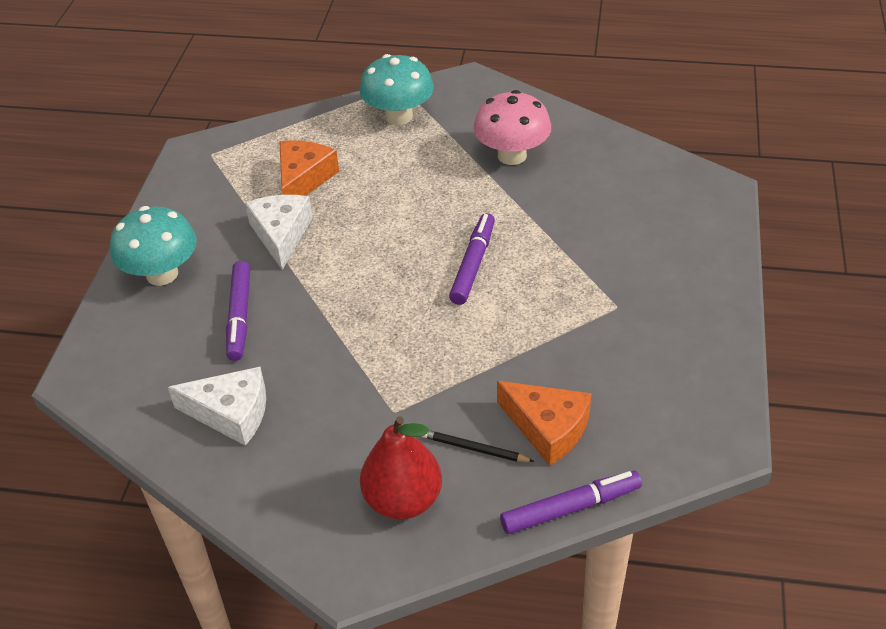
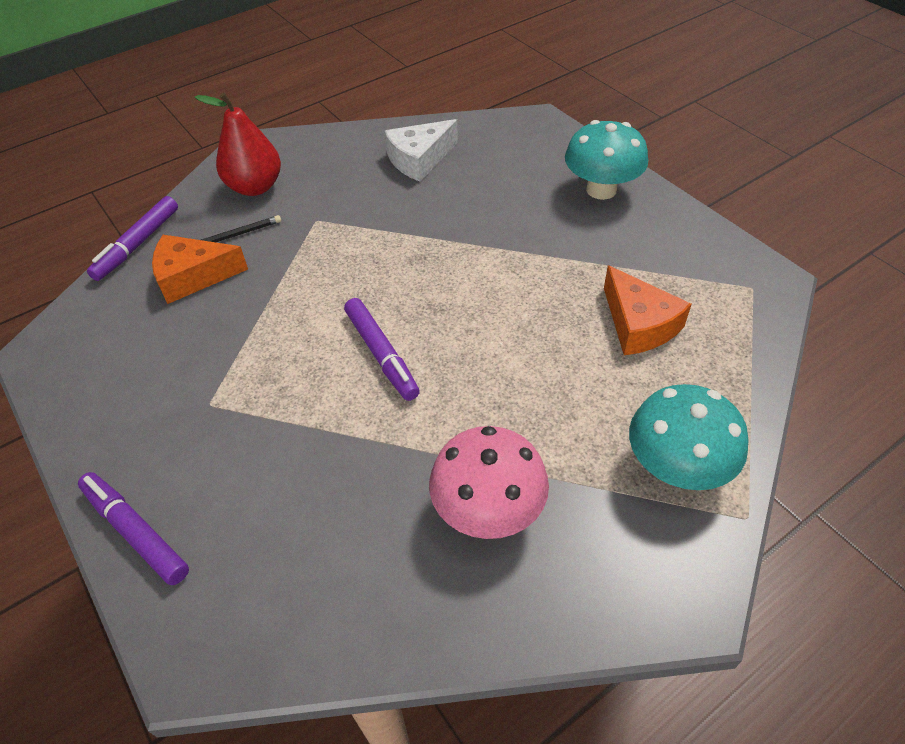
camera: 135 degrees right, 5 degrees up
purple marker [226,261,250,361] -> purple marker moved to [78,472,189,585]
white cheese [245,195,313,270] -> none

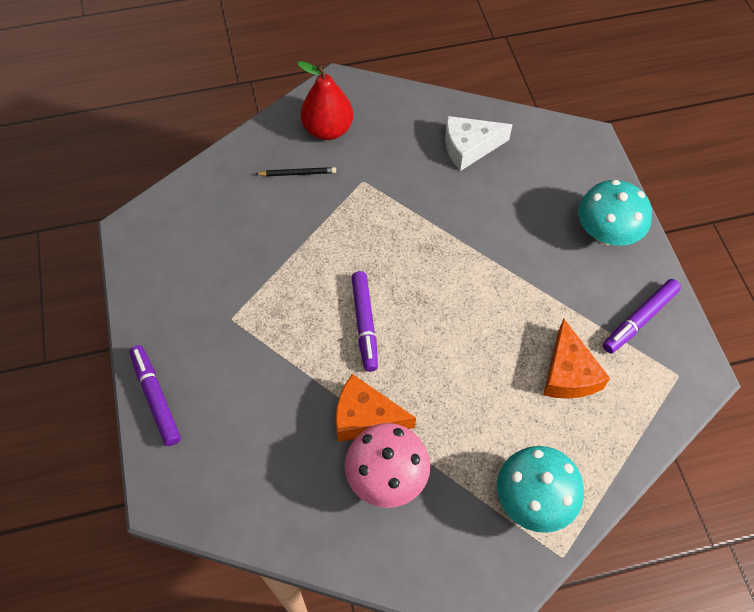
camera: 20 degrees right, 10 degrees up
purple marker [87,196,178,281] -> purple marker moved to [603,279,681,353]
orange cheese [152,235,248,304] -> orange cheese moved to [336,374,416,442]

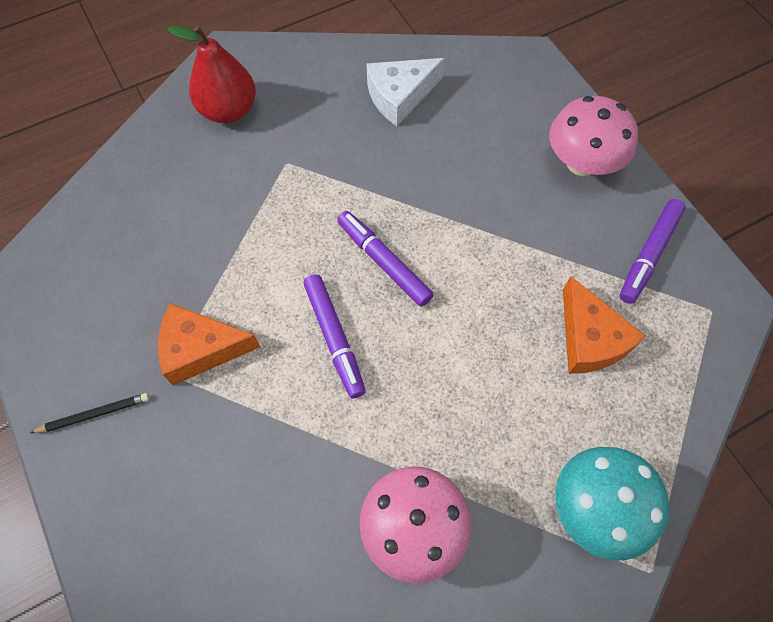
camera: 15 degrees left, 5 degrees up
purple marker [130,345,181,446] -> purple marker moved to [337,211,434,307]
black pencil [256,167,336,176] -> black pencil moved to [30,393,149,433]
orange cheese [336,374,416,442] -> orange cheese moved to [158,303,260,385]
turquoise mushroom [578,180,652,246] -> pink mushroom [549,96,638,176]

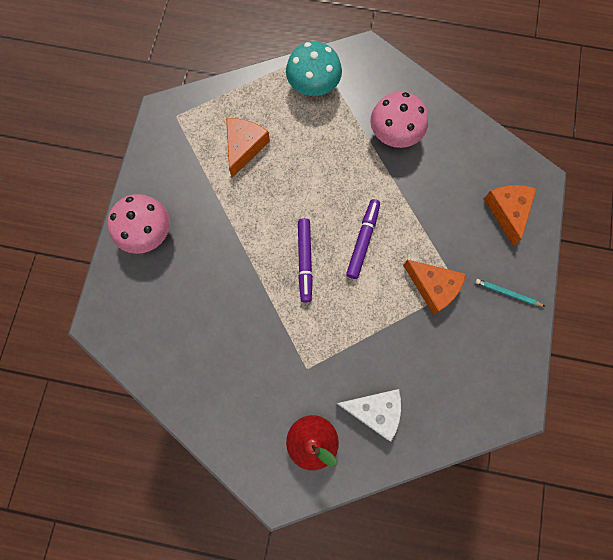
camera: 140 degrees left, 10 degrees up
black pencil [30,393,149,433] -> turquoise pencil [475,279,546,307]
white cheese [366,58,445,126] -> white cheese moved to [336,389,401,441]
purple marker [620,199,686,304] -> none
none -> orange cheese [484,185,537,246]

